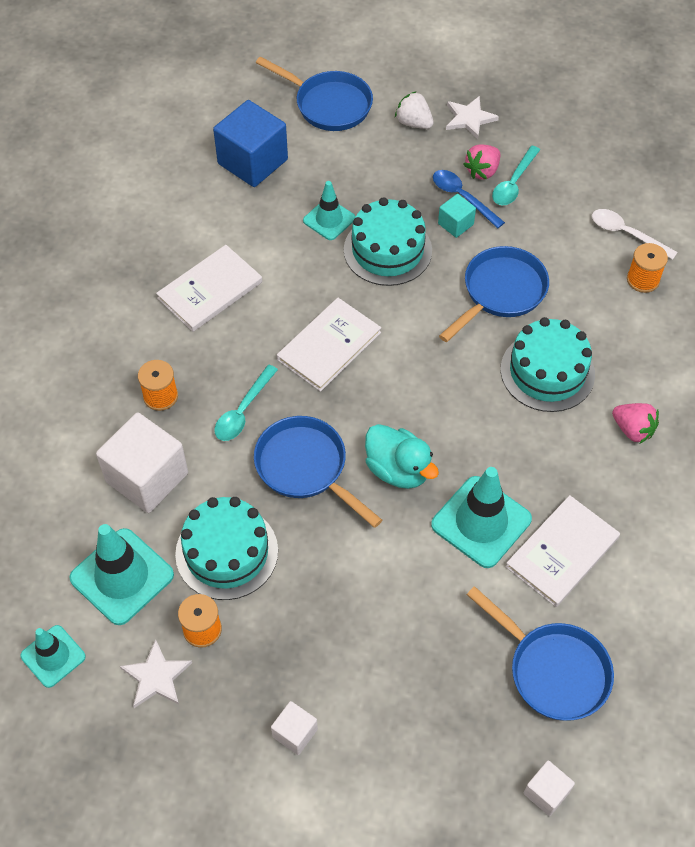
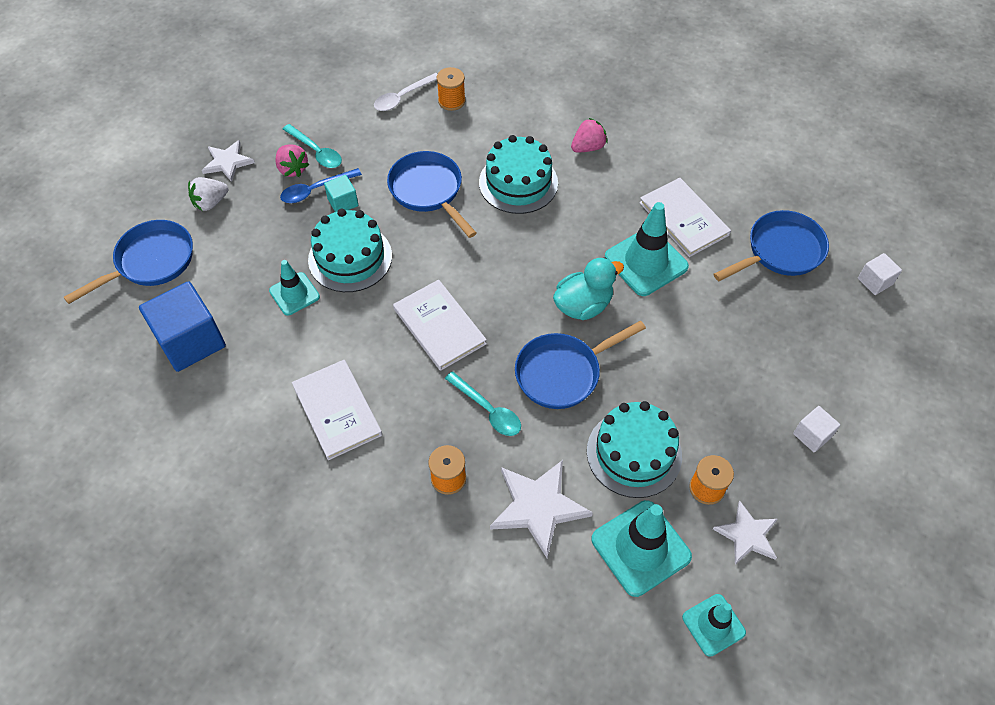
camera: 75 degrees left, 0 degrees up
white cube [96,413,188,513] -> white star [490,460,593,558]

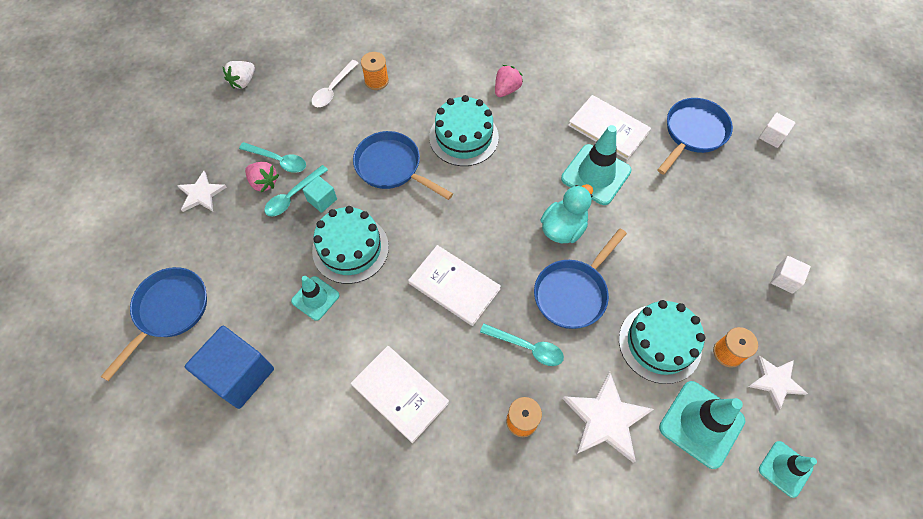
camera: 20 degrees left, 5 degrees up
white strawberry [188,177,228,211] -> white strawberry moved to [223,61,255,89]
blue spoon [280,168,362,203] -> turquoise spoon [264,165,328,217]

